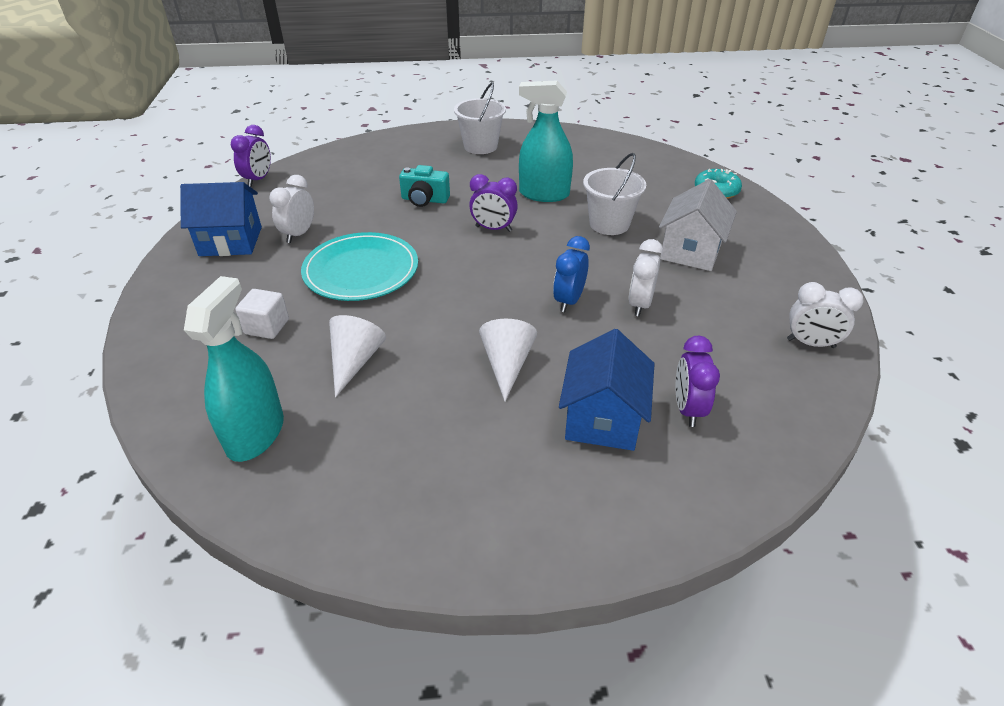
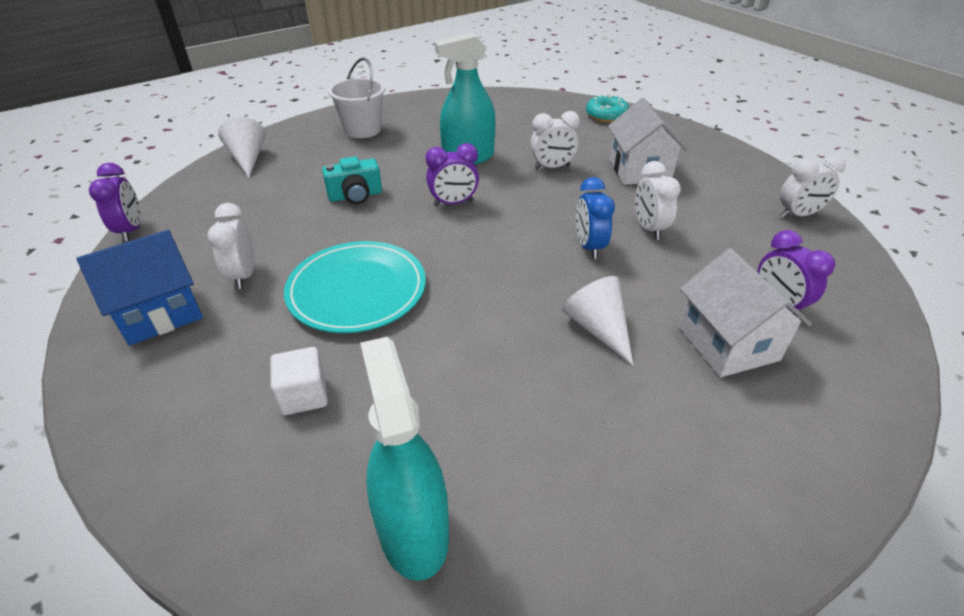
camera: 30 degrees left, 0 degrees up
white cone [329,315,386,398] -> white cone moved to [218,117,266,177]
blue house [559,329,655,451] -> white house [678,248,812,377]
white bucket [583,153,646,235] -> white clock [530,111,580,169]

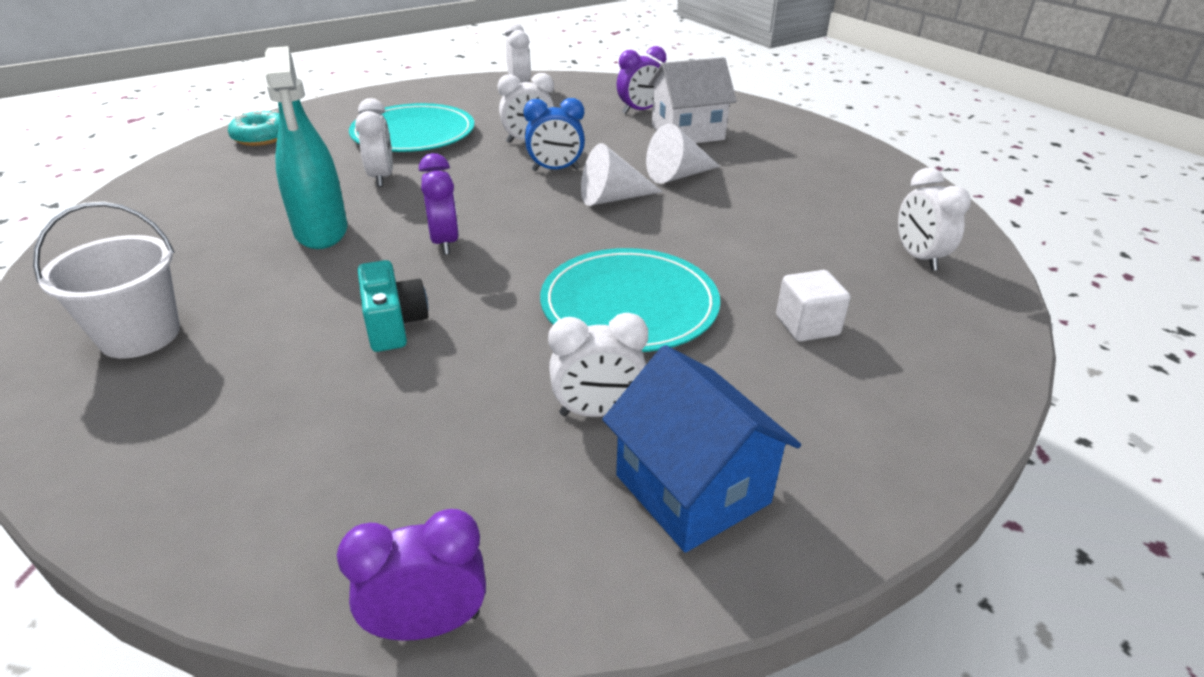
camera: 90 degrees left, 5 degrees down
white cone [218,117,266,177] -> white cone moved to [581,143,663,206]
turquoise spray bottle [360,337,449,581] -> white clock [898,168,971,271]
white house [608,98,688,185] -> turquoise plate [349,103,475,152]

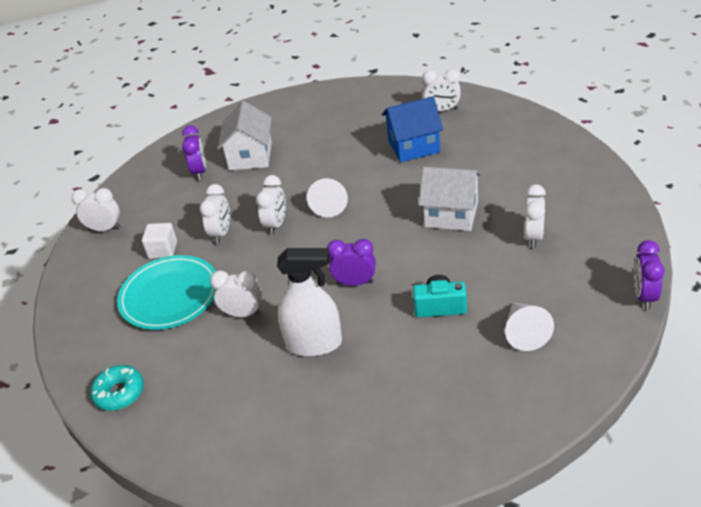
camera: 65 degrees left, 5 degrees up
white bucket [33,202,180,358] -> none
turquoise spray bottle [265,46,347,249] -> white spray bottle [277,248,342,357]
blue clock [523,98,585,171] -> white clock [256,175,286,235]
turquoise plate [540,248,720,352] -> white house [419,167,482,231]
blue house [602,345,801,553] -> blue house moved to [382,97,443,162]
white cone [646,123,720,184] -> white cone moved to [505,303,554,351]
white cube [776,270,851,342] -> white cube moved to [142,223,177,259]

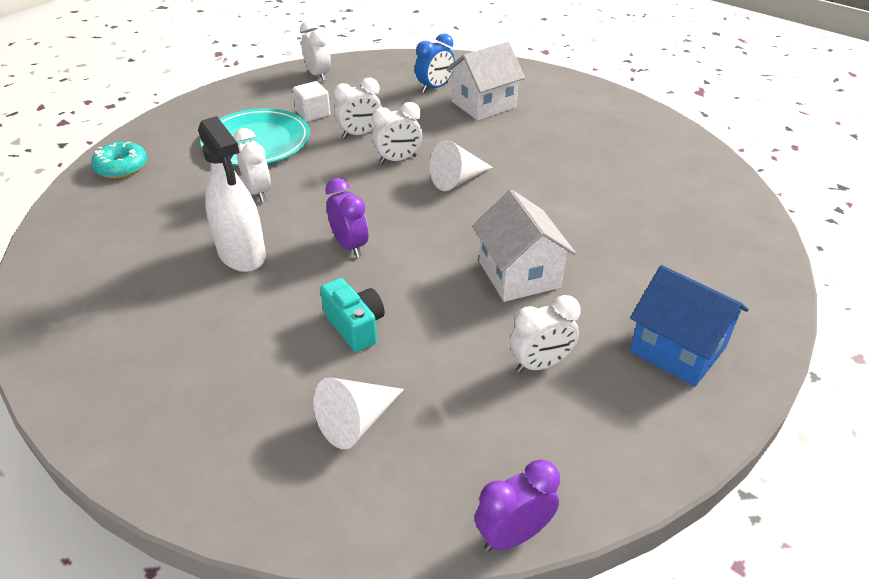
camera: 50 degrees right, 0 degrees up
purple clock [182,126,206,180] -> blue clock [415,33,455,93]
blue house [382,97,443,162] -> blue house moved to [630,265,749,387]
white clock [422,69,461,111] -> none

